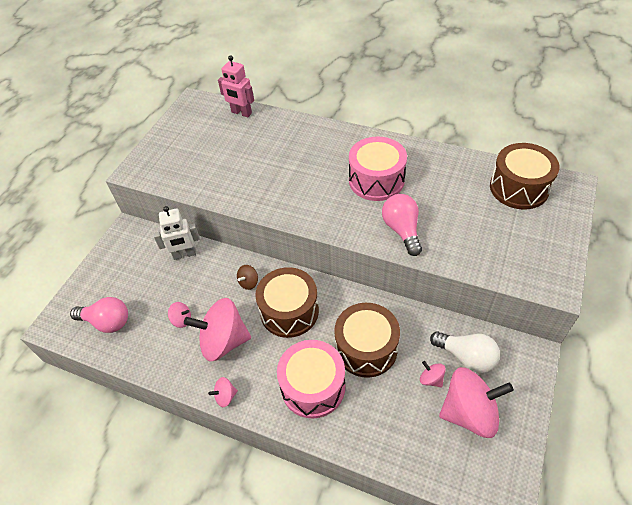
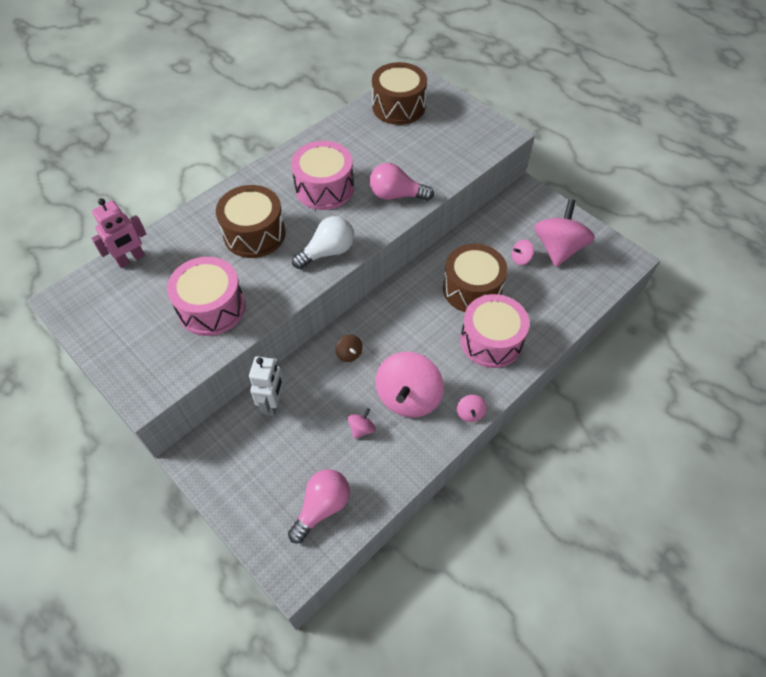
camera: 70 degrees left, 5 degrees up
brown drum [256,267,319,338] -> brown drum moved to [216,185,286,258]
white light bulb [430,331,500,373] -> white light bulb moved to [292,216,354,269]
none -> pink drum [167,257,245,336]

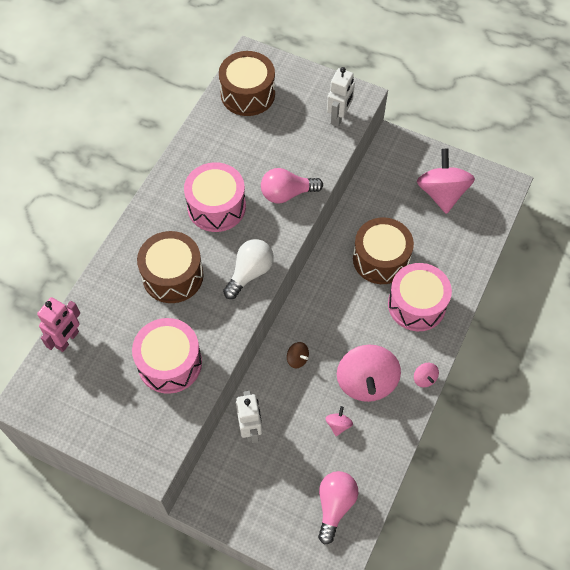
camera: 20 degrees left, 5 degrees up
pink spinning top [512,240,534,265] -> none
none -> white robot [327,67,355,127]

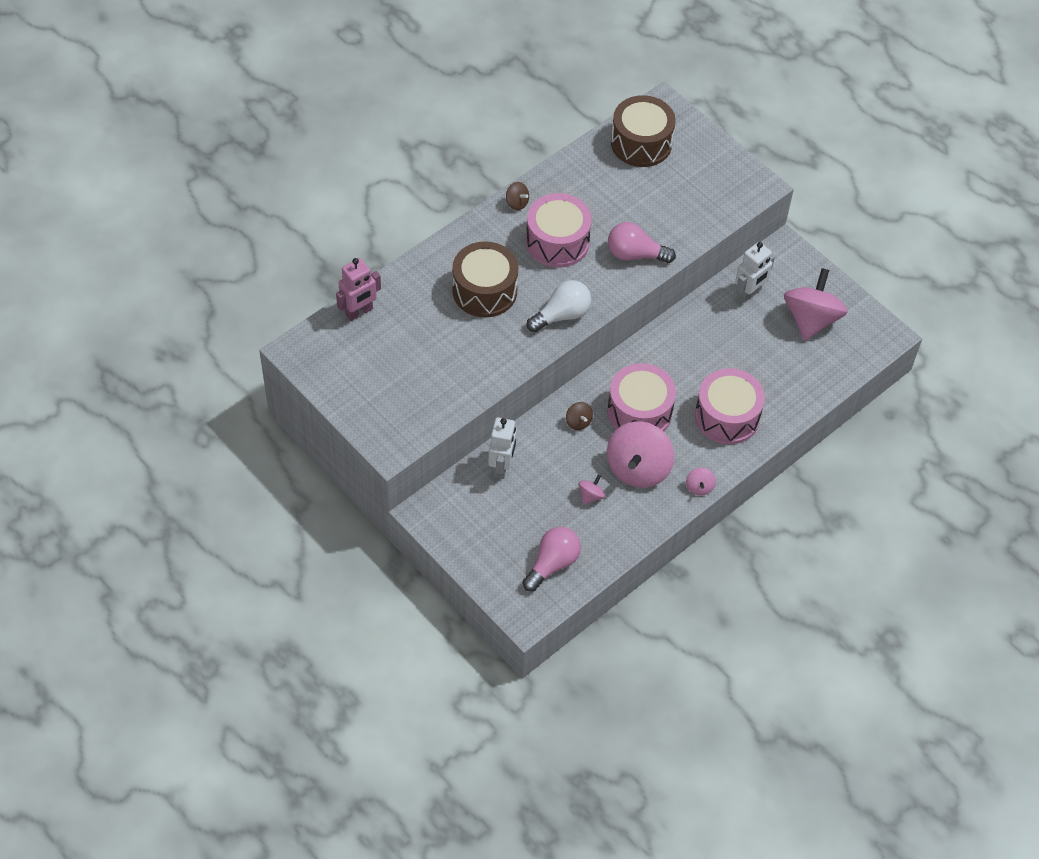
camera: 20 degrees right, 5 degrees down
pink drum [132,318,202,394] -> pink drum moved to [607,363,676,432]
white robot [327,67,355,127] -> white robot moved to [735,242,775,303]
brown drum [353,217,414,284] -> none
none -> brown spinning top [506,182,529,210]

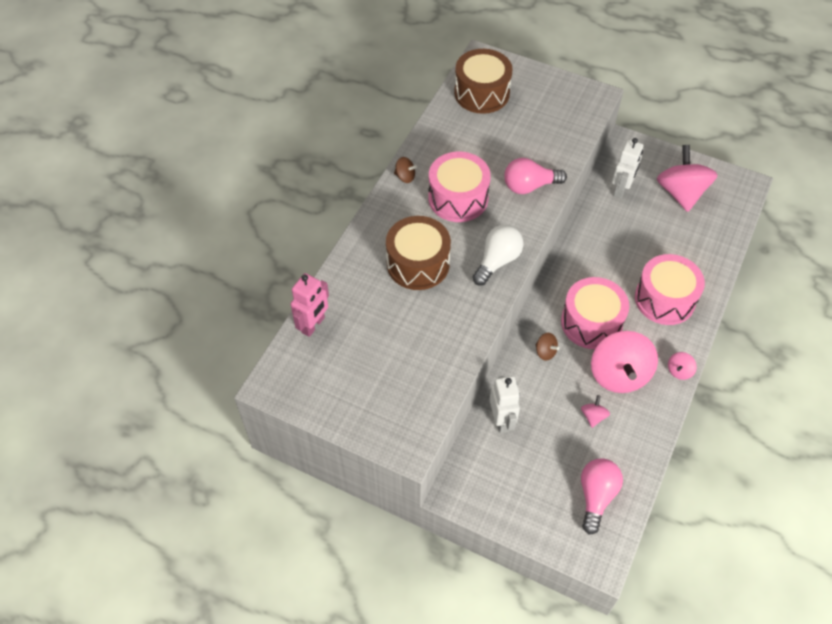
camera: 20 degrees left, 0 degrees up
pink spinning top [686,467,716,496] -> pink spinning top turned 60 degrees clockwise [668,352,697,380]

